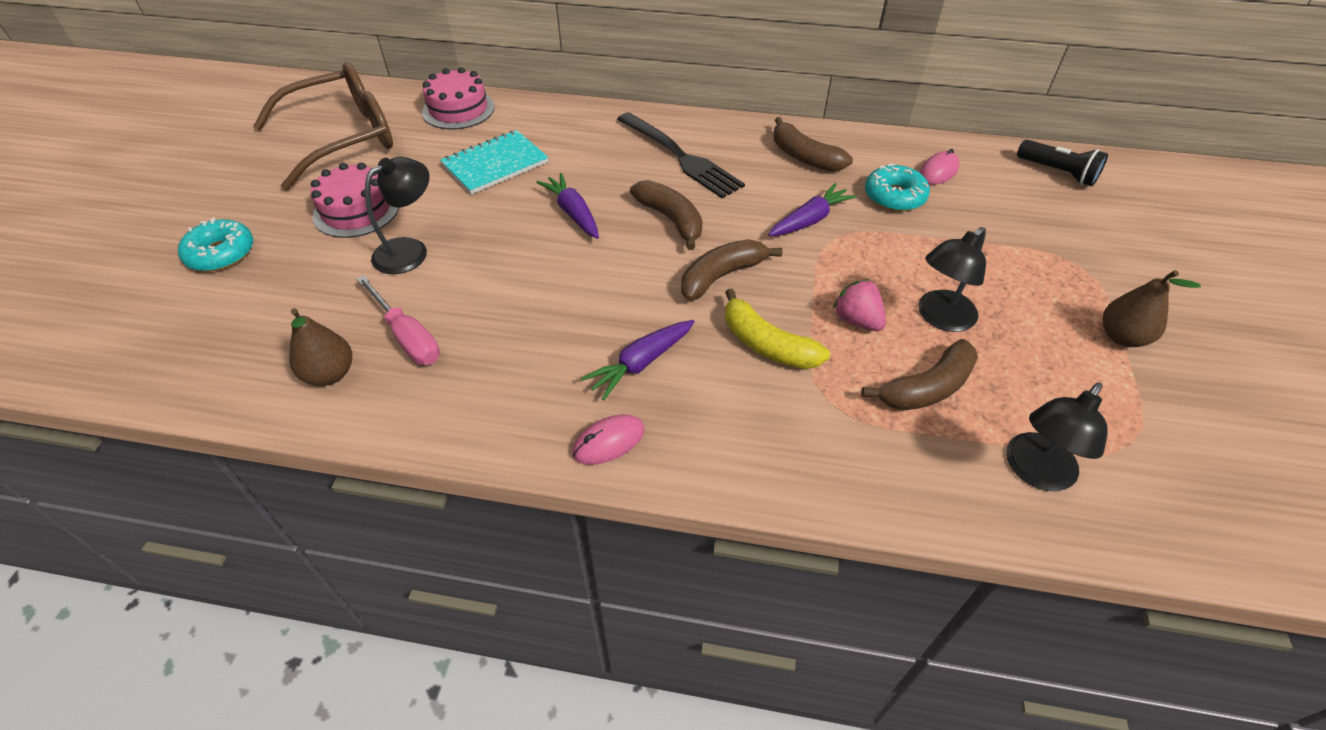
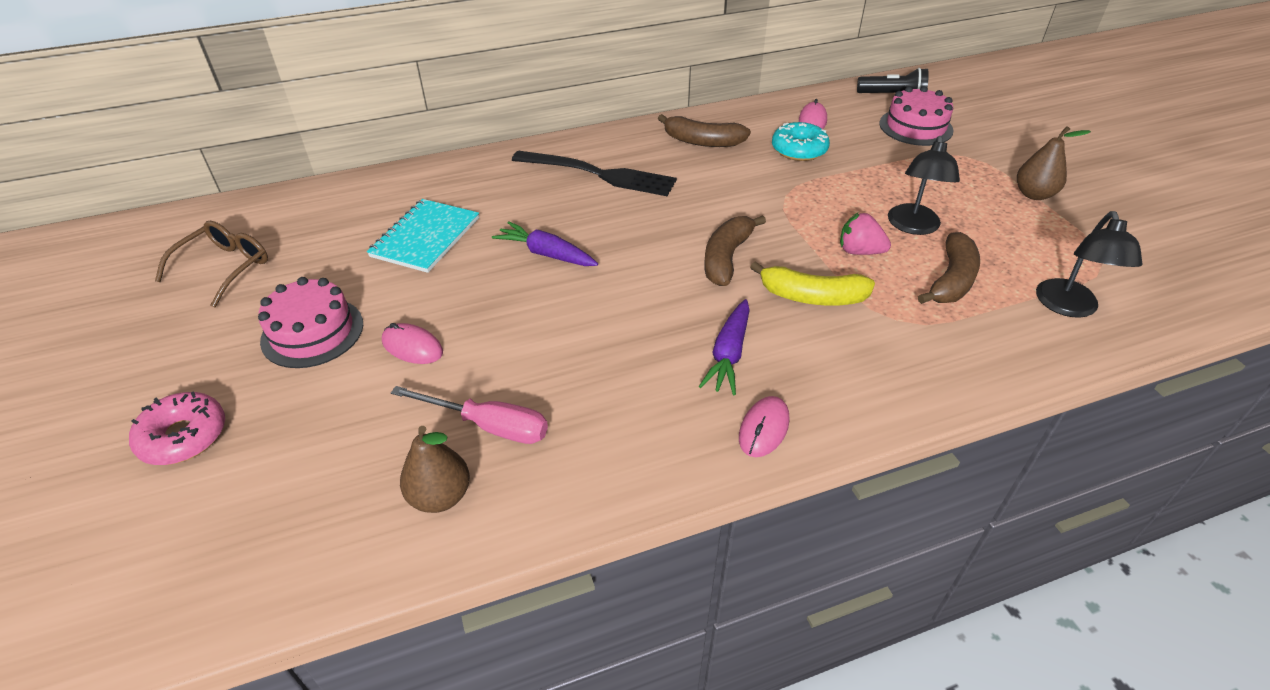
camera: 30 degrees left, 5 degrees down
turquoise donut [178,217,253,271] -> pink donut [129,391,225,465]
brown glasses [253,62,393,191] -> brown glasses [155,221,268,307], size x0.56
black lamp [365,157,430,274] -> pink mouse [382,323,443,364]
pink cake [422,67,495,129] -> pink cake moved to [879,86,954,146]
brown banana [630,180,702,250] -> none
purple carrot [768,183,857,236] -> none

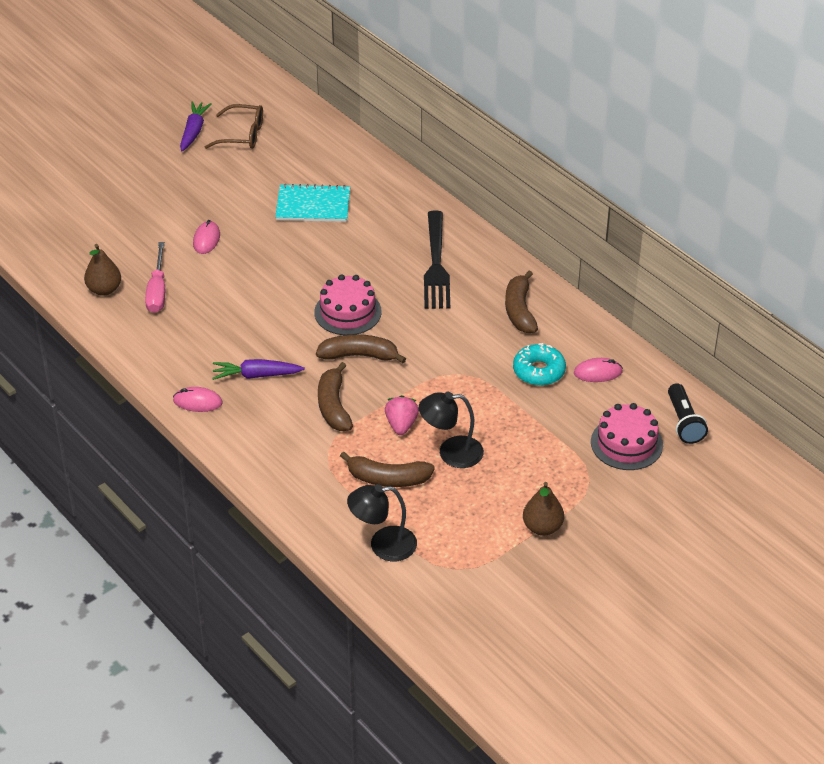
camera: 70 degrees right, 0 degrees up
pink donut [129,391,225,465] -> none
pink cake [258,277,363,368] -> pink cake moved to [314,274,382,335]
purple carrot [492,221,598,266] -> purple carrot moved to [180,101,212,151]
yellow banana [750,261,875,306] -> brown banana [318,362,353,431]

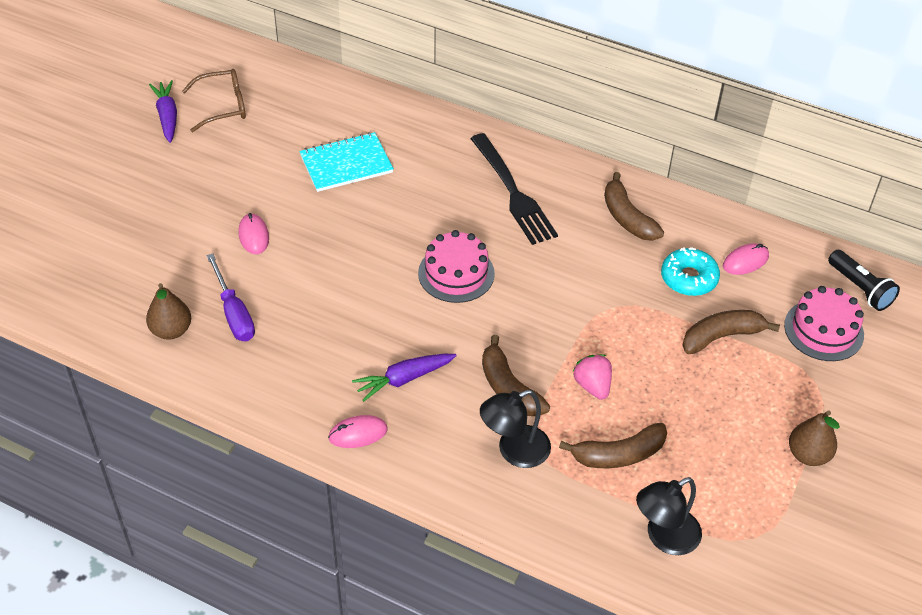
camera: 25 degrees left, 5 degrees up
pink screwdriver [145,242,165,313] -> purple screwdriver [206,254,255,341]
brown banana [316,334,406,363] -> brown banana moved to [682,310,780,354]
black lamp [419,392,484,468] -> black lamp moved to [480,390,551,468]

